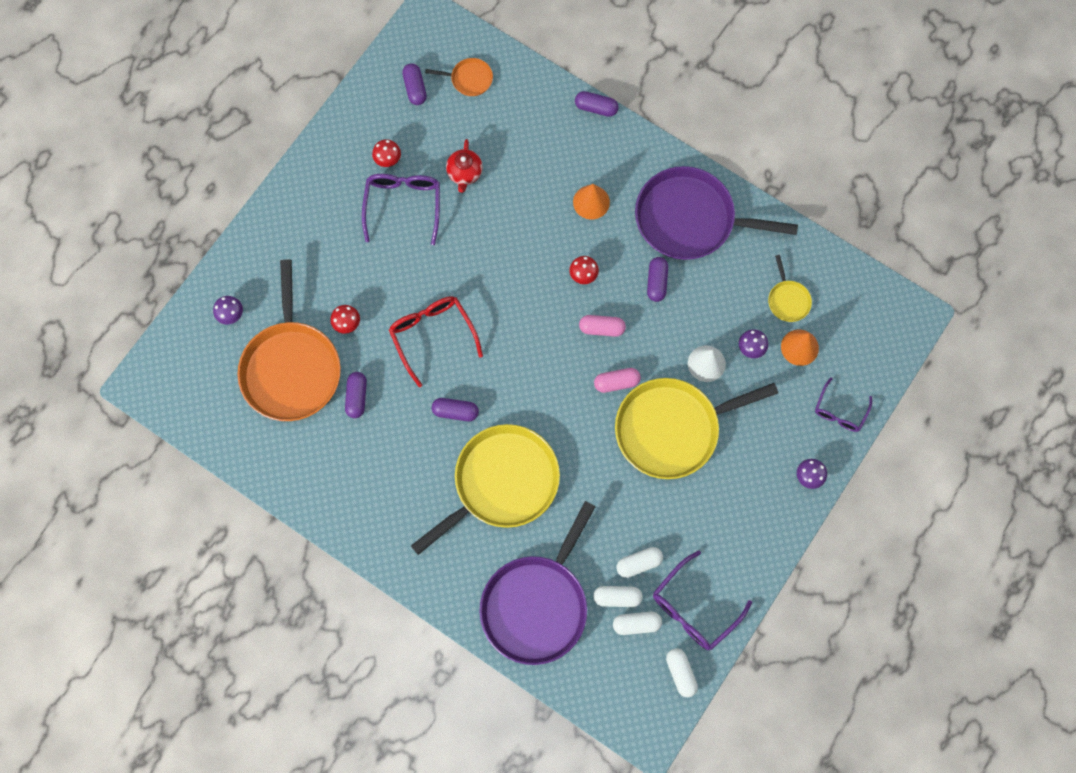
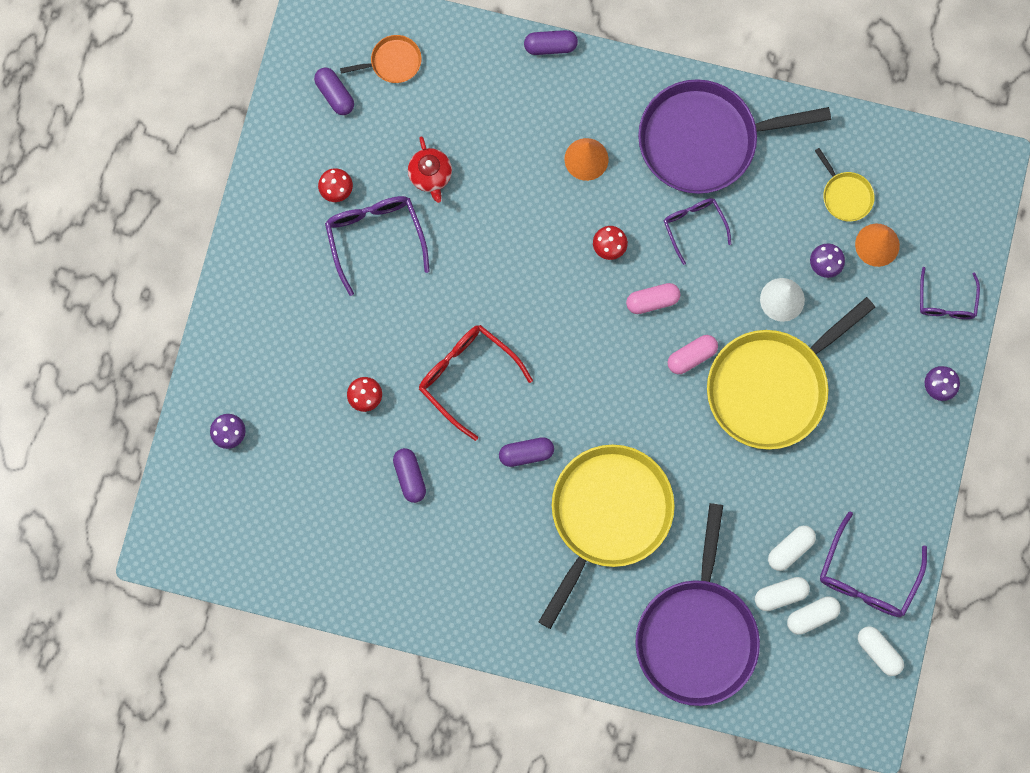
camera: 20 degrees left, 5 degrees up
orange pan [237,259,341,421] -> none
purple capsule [647,257,668,302] -> purple glasses [664,198,731,265]

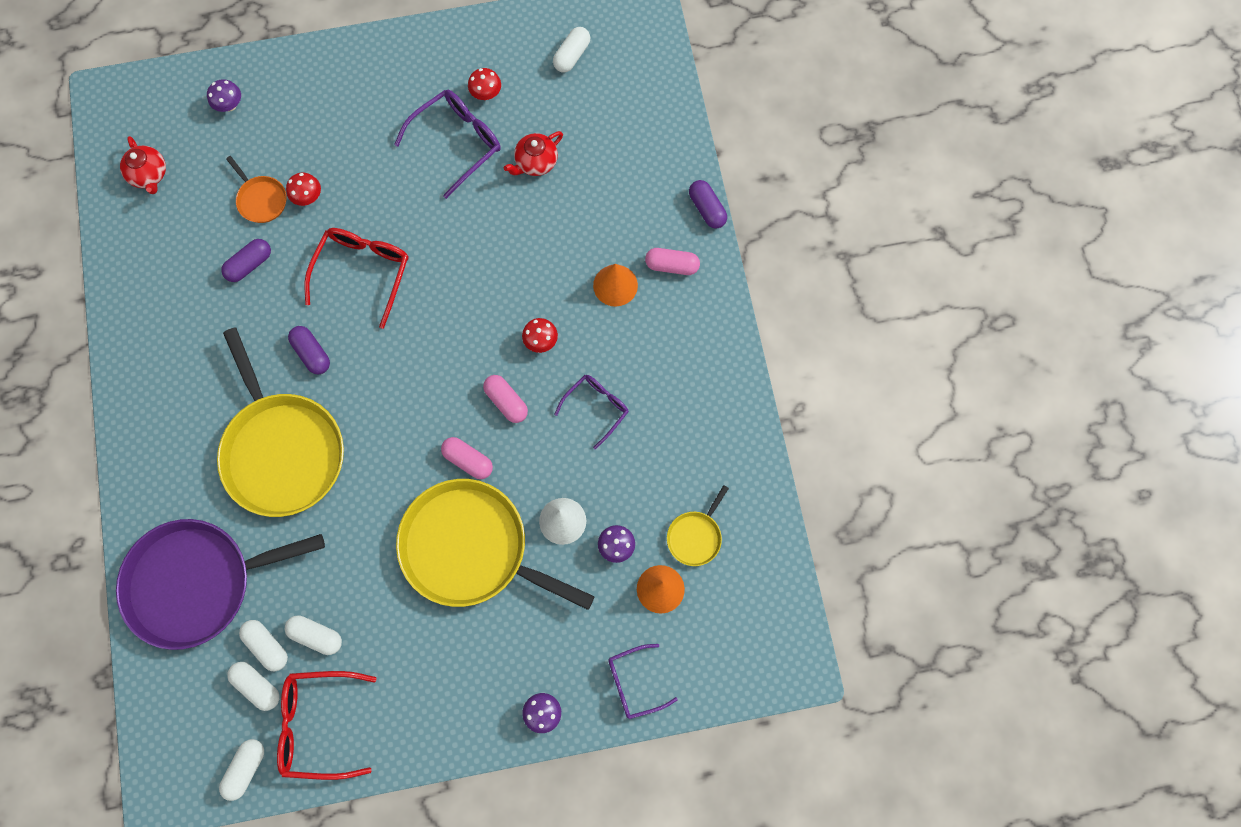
camera: 65 degrees right, 5 degrees down
purple capsule [314,67,354,115] -> white capsule [553,27,590,73]
orange pan [340,35,422,83] -> orange pan moved to [226,156,287,223]
yellow pan [539,444,675,629] -> yellow pan turned 60 degrees clockwise [217,328,344,517]
purple pan [638,79,831,194] -> none
purple glasses [820,511,927,617] -> red glasses [277,671,377,780]
none -> red teapot [120,136,166,194]
none -> pink capsule [645,248,700,275]

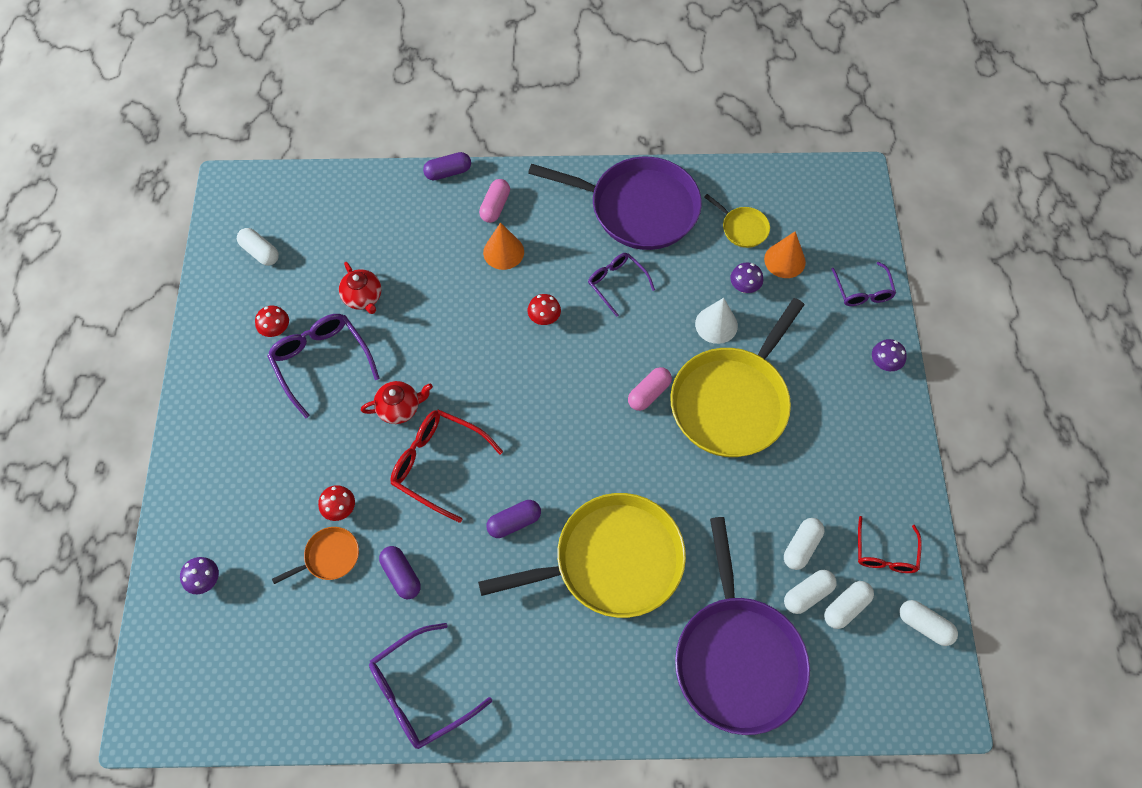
camera: 80 degrees left, 10 degrees down
red teapot [120,136,166,194] -> red teapot moved to [361,381,433,424]
red glasses [277,671,377,780] -> red glasses [858,516,922,573], size x0.64
pink capsule [483,375,528,423] -> none
none -> purple glasses [369,623,492,749]
none -> purple pan [528,157,702,250]

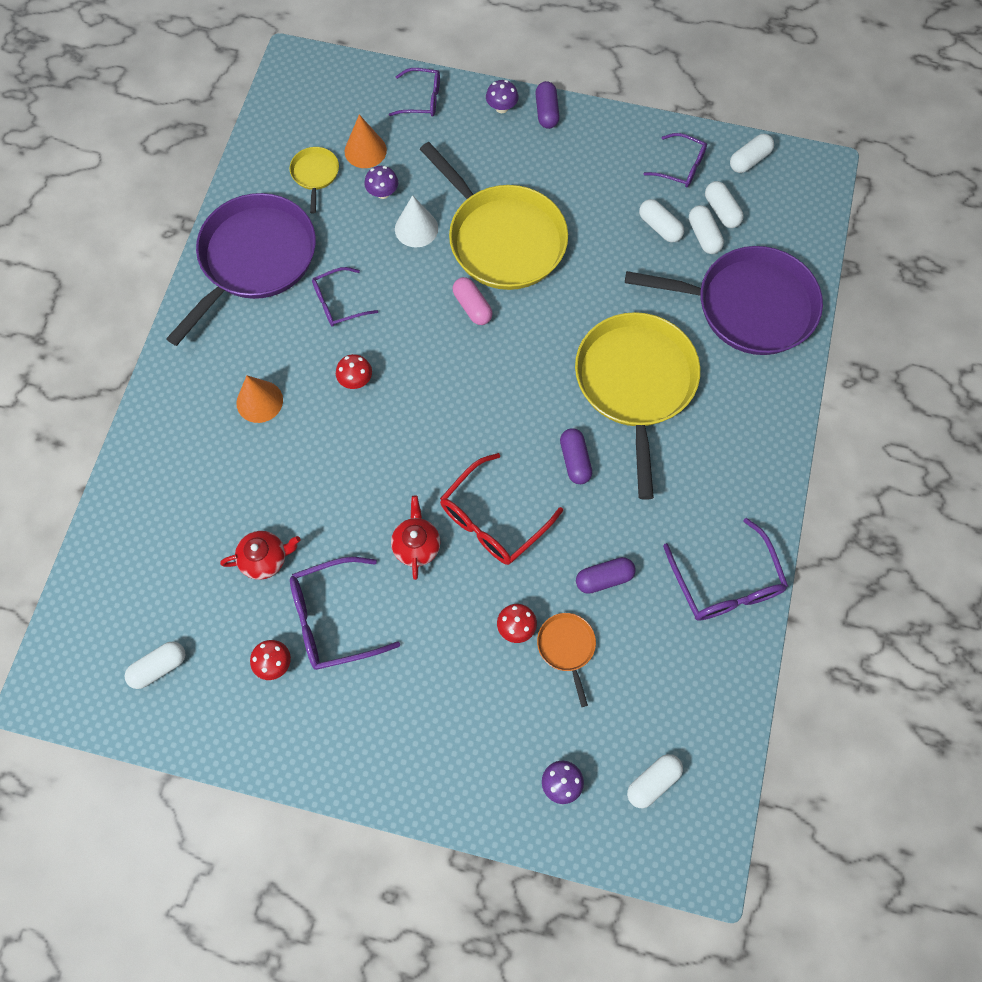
camera: 75 degrees left, 5 degrees up
purple capsule [423,152,471,180] -> purple capsule moved to [535,81,560,129]
pink capsule [479,179,510,223] -> none
yellow pan [704,194,770,248] -> yellow pan turned 60 degrees counterclockwise [290,147,339,214]
red glasses [858,516,922,573] -> purple glasses [643,133,707,188]
none -> white capsule [627,754,683,808]

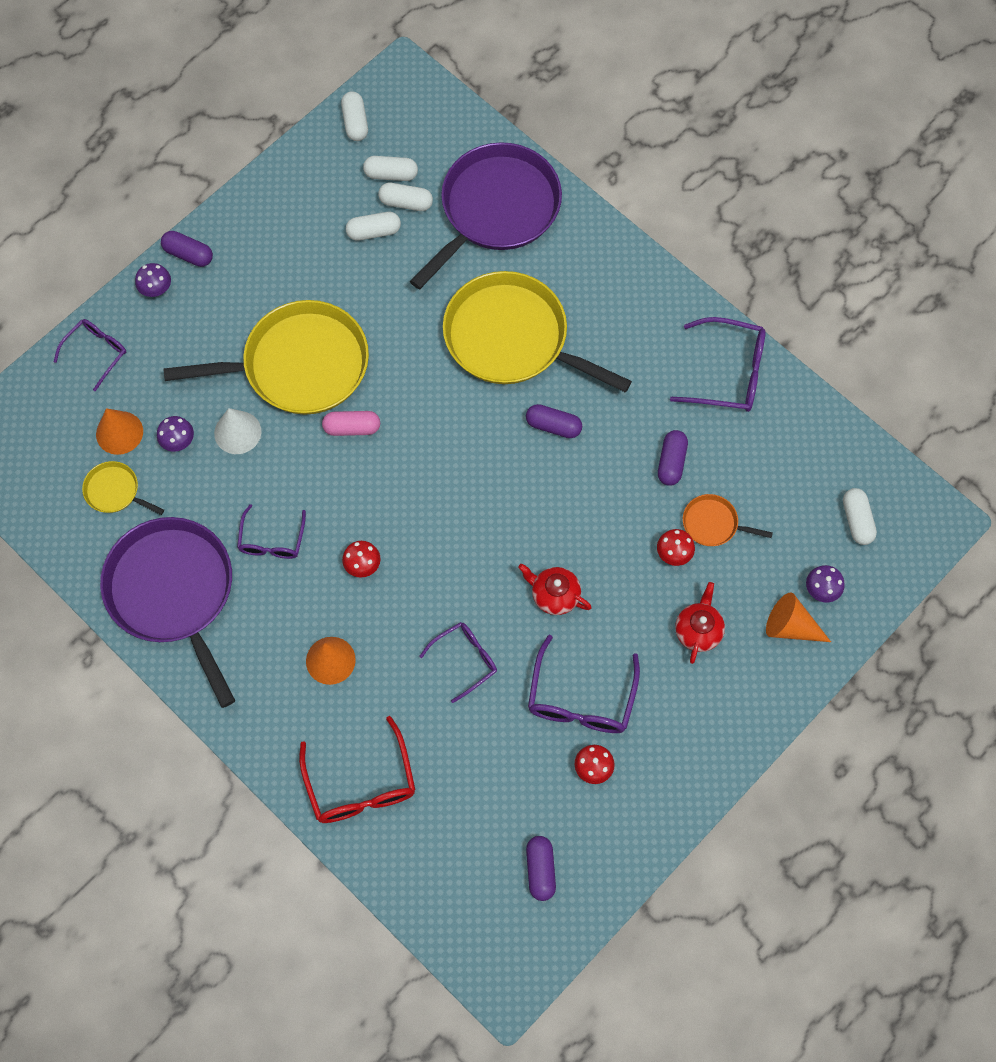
camera: 60 degrees left, 0 degrees up
white capsule [125,641,185,689] -> purple capsule [526,836,556,901]
red teapot [220,531,300,580] -> red teapot moved to [675,582,725,664]
red glasses [440,453,563,565] -> red glasses moved to [299,716,416,823]
purple glasses [643,133,707,188] -> purple glasses moved to [419,622,497,703]
none -> orange cone [766,592,831,642]

